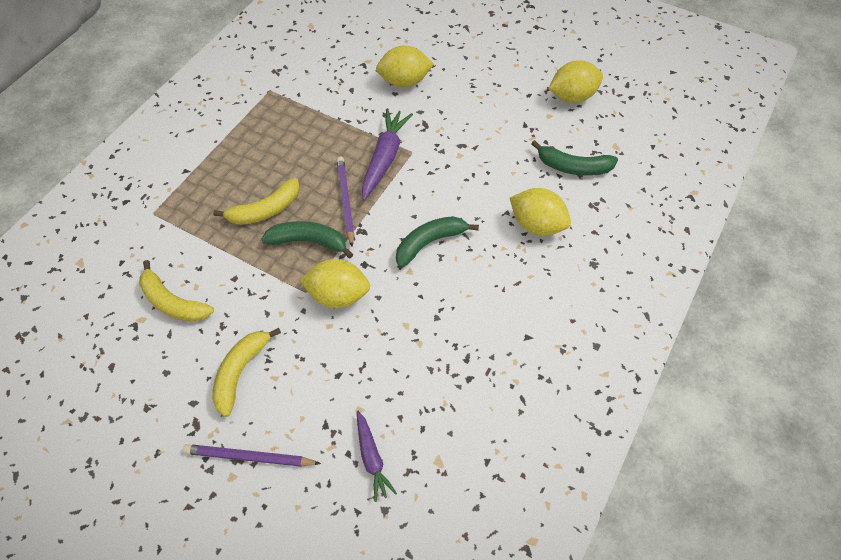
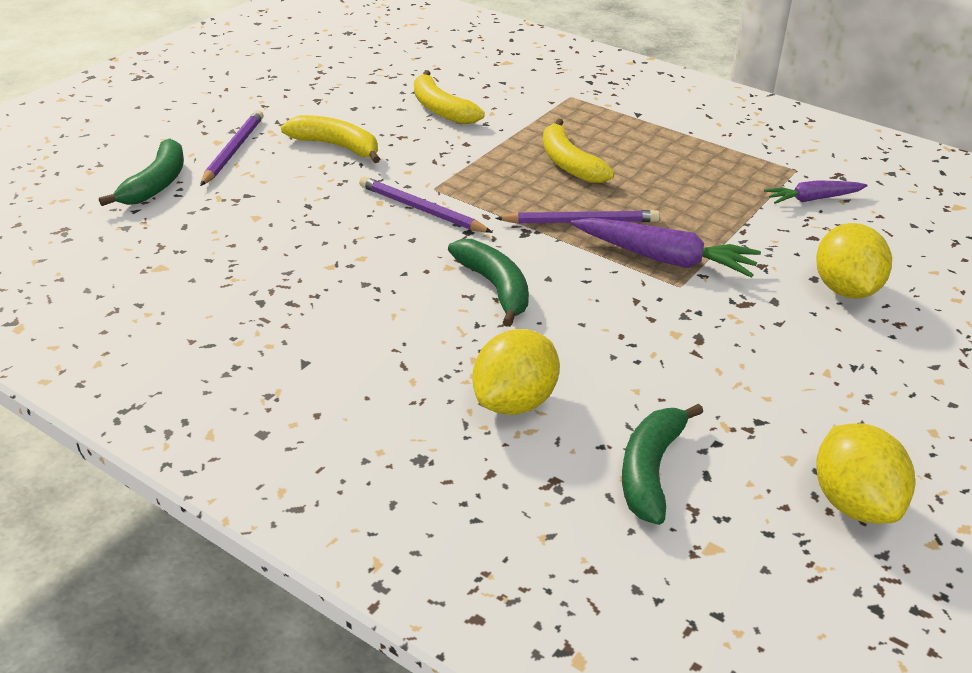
camera: 95 degrees right, 20 degrees down
yellow banana [139,260,214,322] -> yellow banana turned 75 degrees counterclockwise [414,70,485,124]
green banana [261,221,353,258] -> green banana moved to [99,138,184,206]
yellow lemon [300,259,370,308] -> purple pencil [359,176,493,233]
purple carrot [357,411,397,502] -> purple carrot moved to [764,180,868,204]

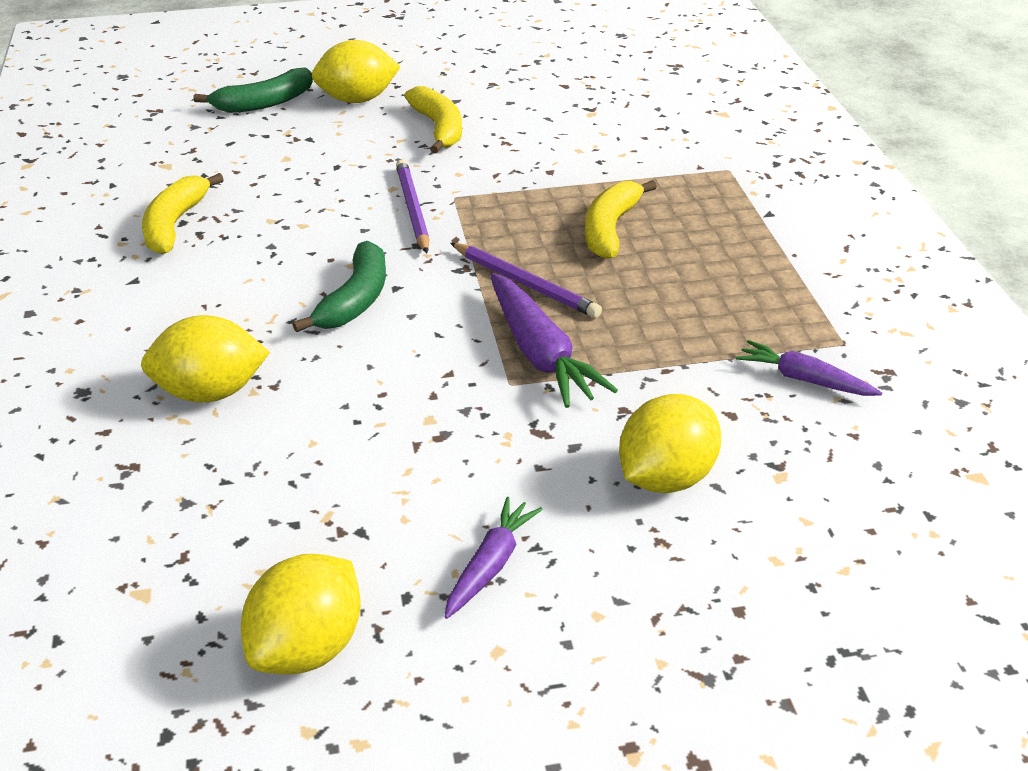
camera: 45 degrees right, 0 degrees up
purple pencil [200,110,263,186] -> yellow lemon [312,40,401,103]
yellow banana [414,70,485,124] -> yellow banana moved to [142,173,224,254]
green banana [622,403,703,525] -> none
none -> purple carrot [444,497,543,619]

